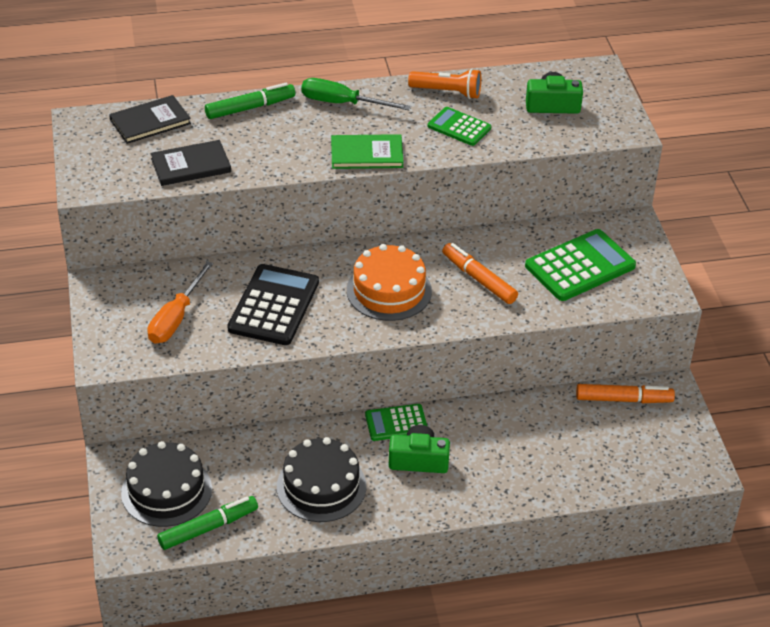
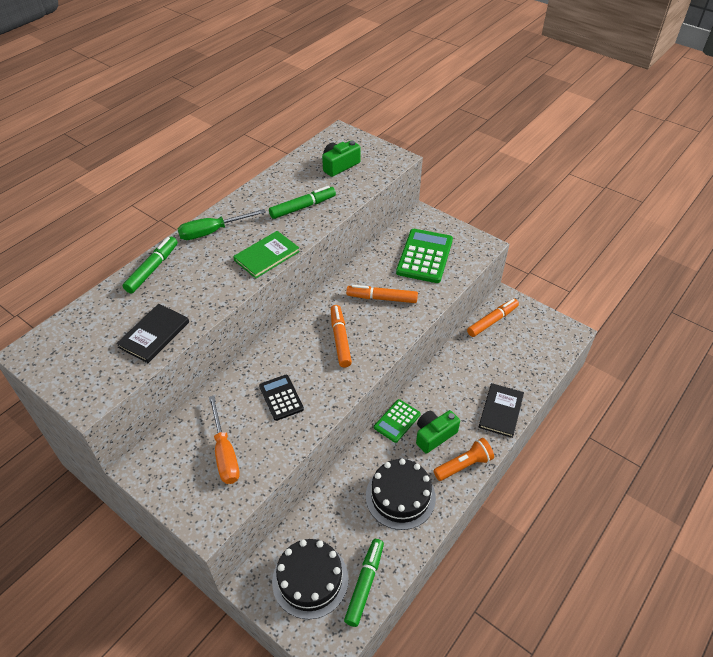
camera: 40 degrees left, 5 degrees up
black book [109,95,191,144] -> black book moved to [479,383,524,438]
black calculator [227,264,319,345] -> black calculator [259,375,304,421], size x0.59
orange cake [347,244,432,321] -> orange marker [331,305,352,367]
orange flashlight [408,69,481,99] -> orange flashlight moved to [433,438,494,481]
green calculator [428,107,491,146] -> green marker [269,186,336,219]

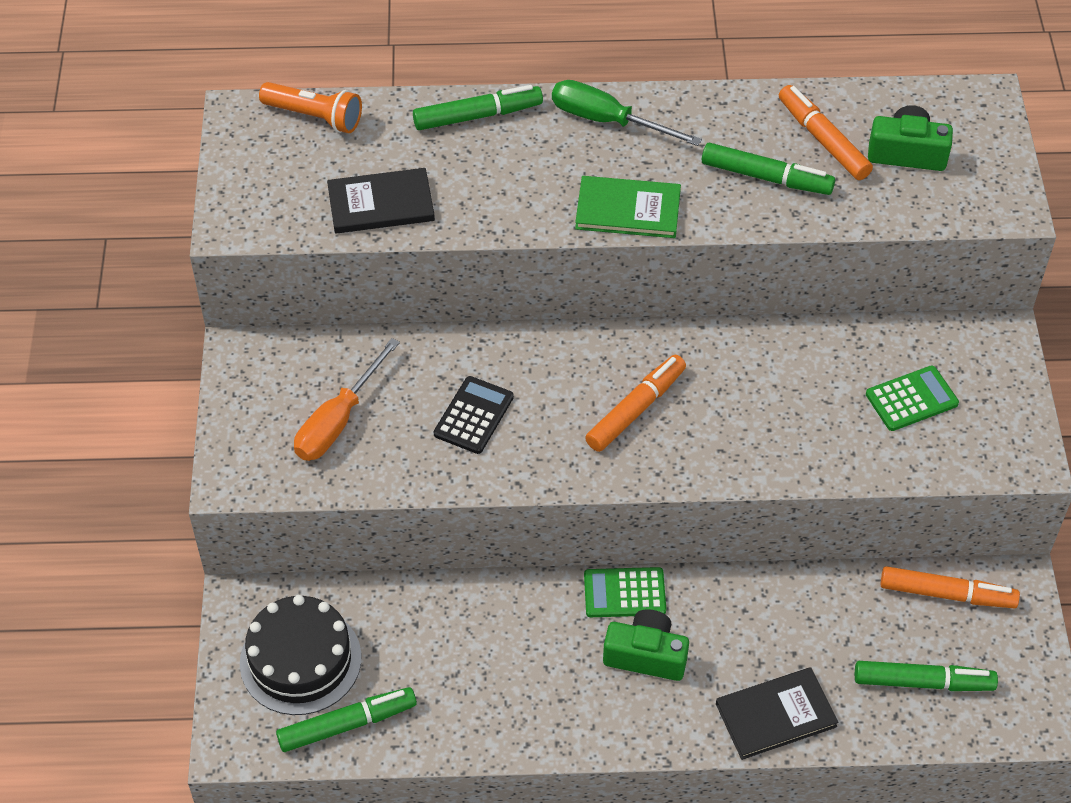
camera: 50 degrees right, 5 degrees up
orange marker [346,285,418,303] -> orange marker moved to [779,85,873,180]
black cake [366,459,436,530] -> none
green calculator [396,229,453,283] -> green calculator [866,365,959,431], size x0.59
orange flashlight [433,438,494,481] -> orange flashlight moved to [259,82,362,133]
none -> green marker [855,661,998,691]

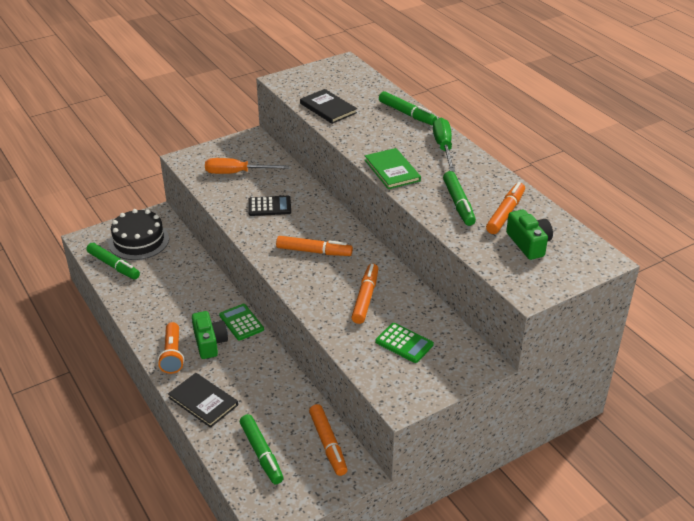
camera: 60 degrees right, 15 degrees down
orange flashlight [259,82,362,133] -> orange flashlight moved to [158,322,184,374]
none -> orange marker [351,264,378,324]

